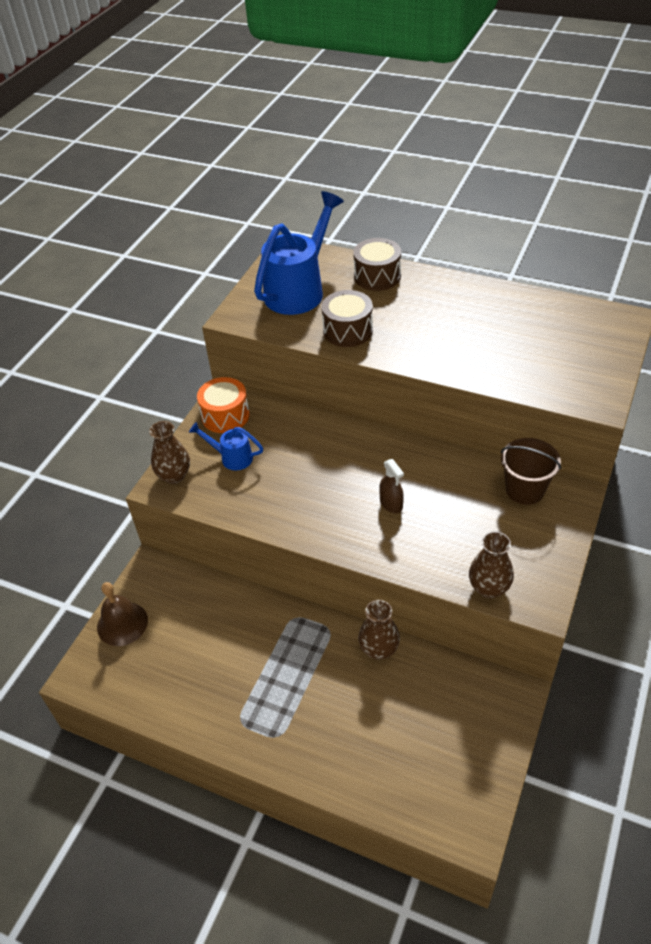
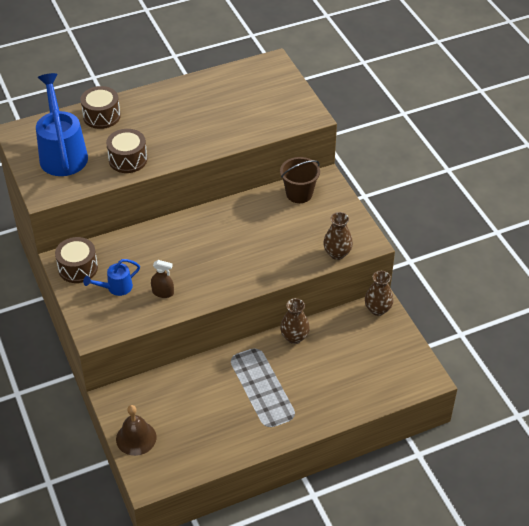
camera: 50 degrees left, 0 degrees up
brown vase [149,421,190,484] -> brown vase moved to [365,271,393,316]
orange drum [197,377,250,433] -> brown drum [55,237,98,283]
brown spray bottle [379,459,404,513] -> brown spray bottle moved to [151,260,174,298]

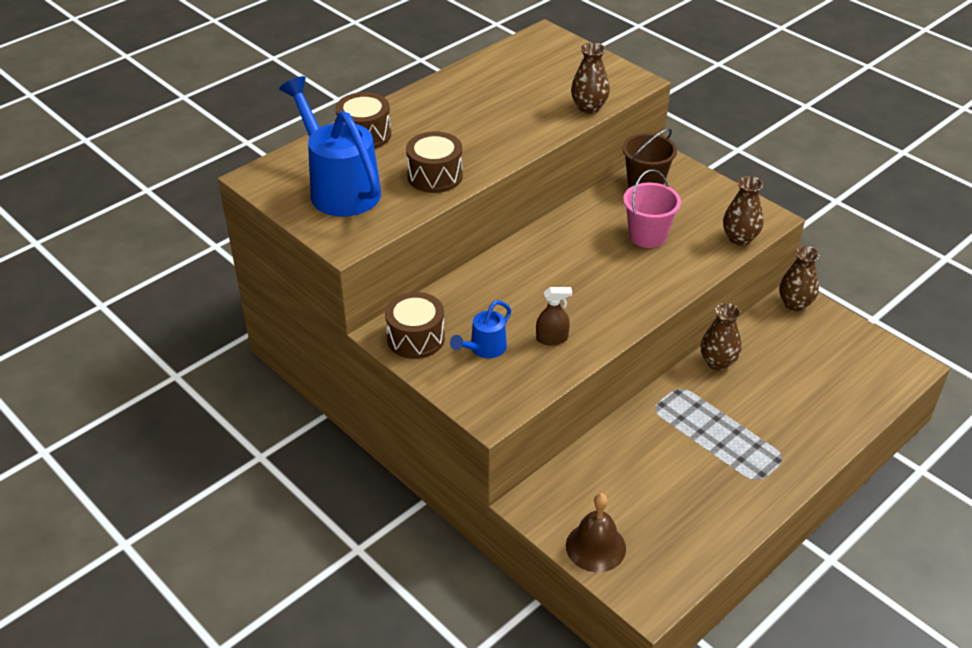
camera: 20 degrees left, 5 degrees down
none -> brown vase [571,43,610,114]
none -> pink bucket [623,169,681,248]

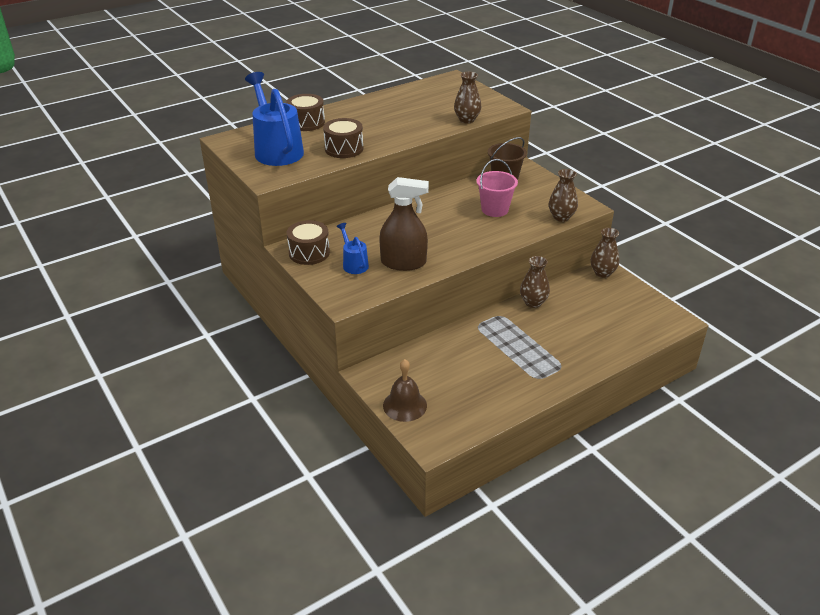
camera: 10 degrees right, 5 degrees down
blue watering can [450,300,511,358] -> blue watering can turned 105 degrees clockwise [336,223,369,274]
brown spray bottle [536,287,572,346] -> brown spray bottle [379,177,429,271], size x1.97

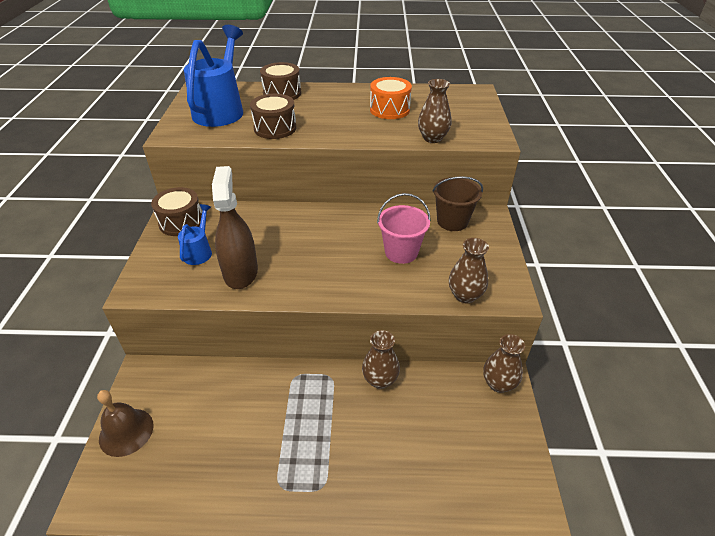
camera: 35 degrees right, 5 degrees up
brown spray bottle [379,177,429,271] -> brown spray bottle turned 135 degrees counterclockwise [212,166,258,289]
none -> orange drum [370,77,412,119]

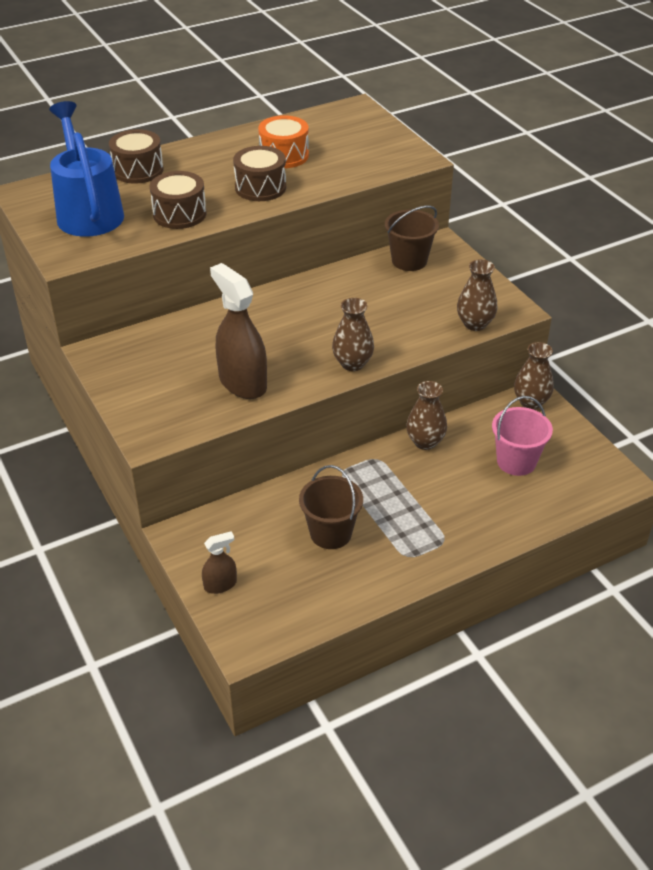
camera: 30 degrees left, 0 degrees up
brown bell [97,390,154,457] -> brown spray bottle [202,531,237,594]
brown drum [151,187,202,236] -> brown drum moved to [233,146,286,201]
blue watering can [178,204,212,265] -> none
pink bucket [377,193,431,264] -> pink bucket moved to [492,396,553,476]
brown vase [418,79,452,143] -> brown vase moved to [332,298,374,371]
none -> brown bucket [299,465,363,549]

